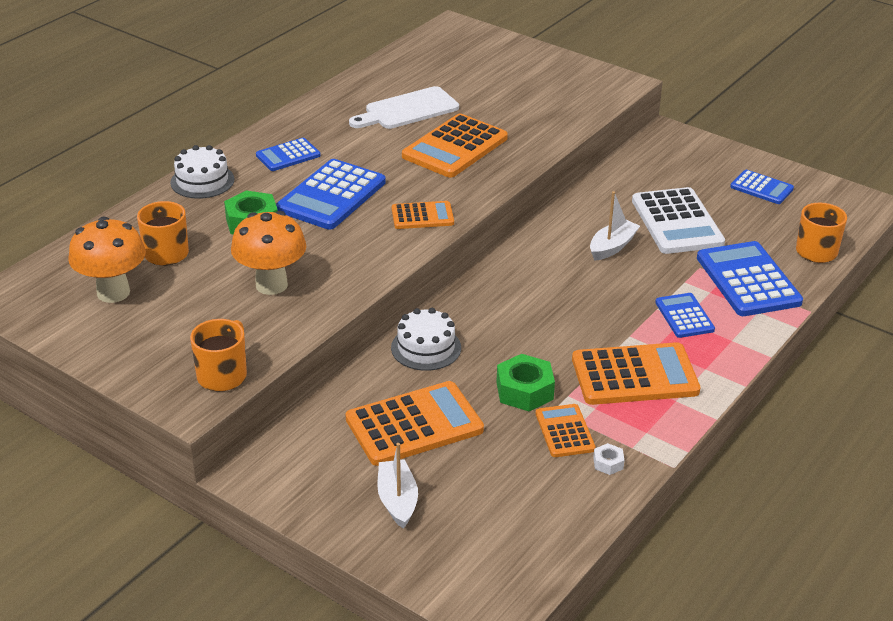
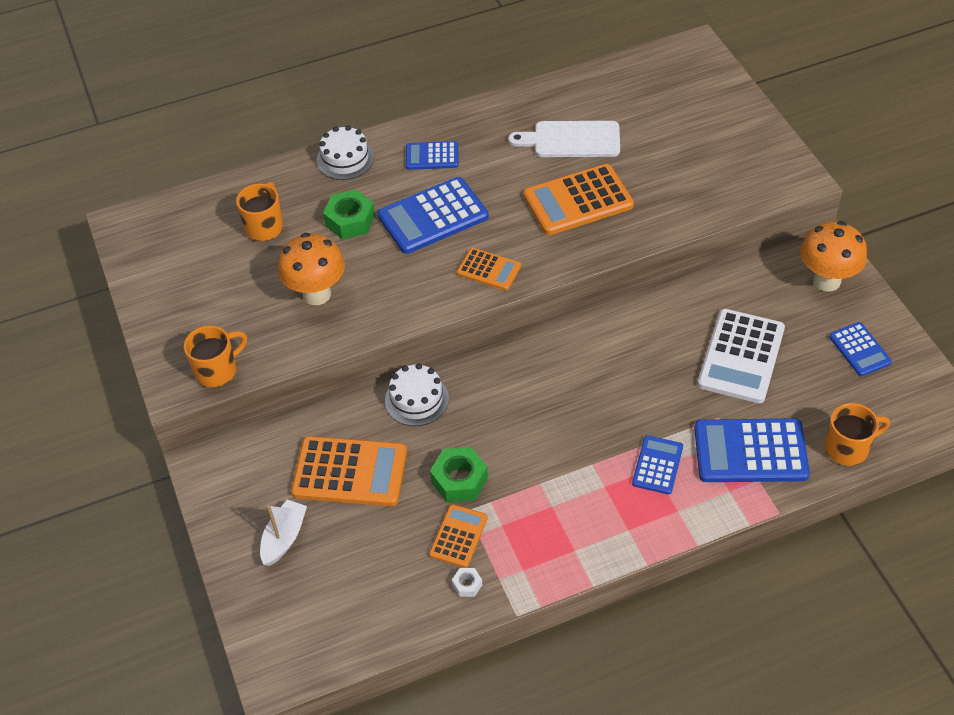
camera: 35 degrees right, 15 degrees up
orange mushroom [69,217,146,303] -> orange mushroom moved to [800,221,867,292]
orange calculator [572,342,701,405] -> none
white boat [590,191,640,261] -> none
blue calculator [697,241,803,316] -> blue calculator turned 105 degrees counterclockwise [694,418,810,482]

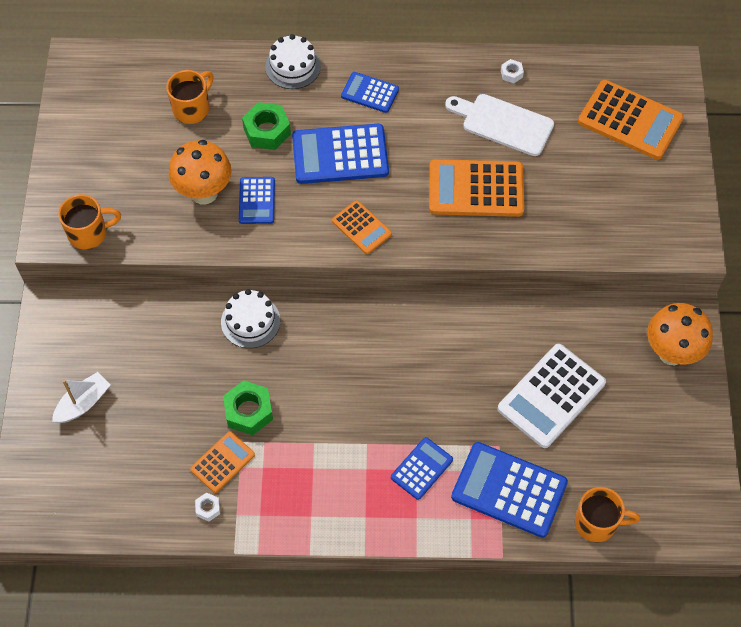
camera: 20 degrees right, 10 degrees up
orange calculator [291,436,407,506] -> orange calculator moved to [578,80,684,160]
blue calculator [829,322,892,376] -> blue calculator moved to [239,177,275,224]
none -> white nut [501,59,524,83]

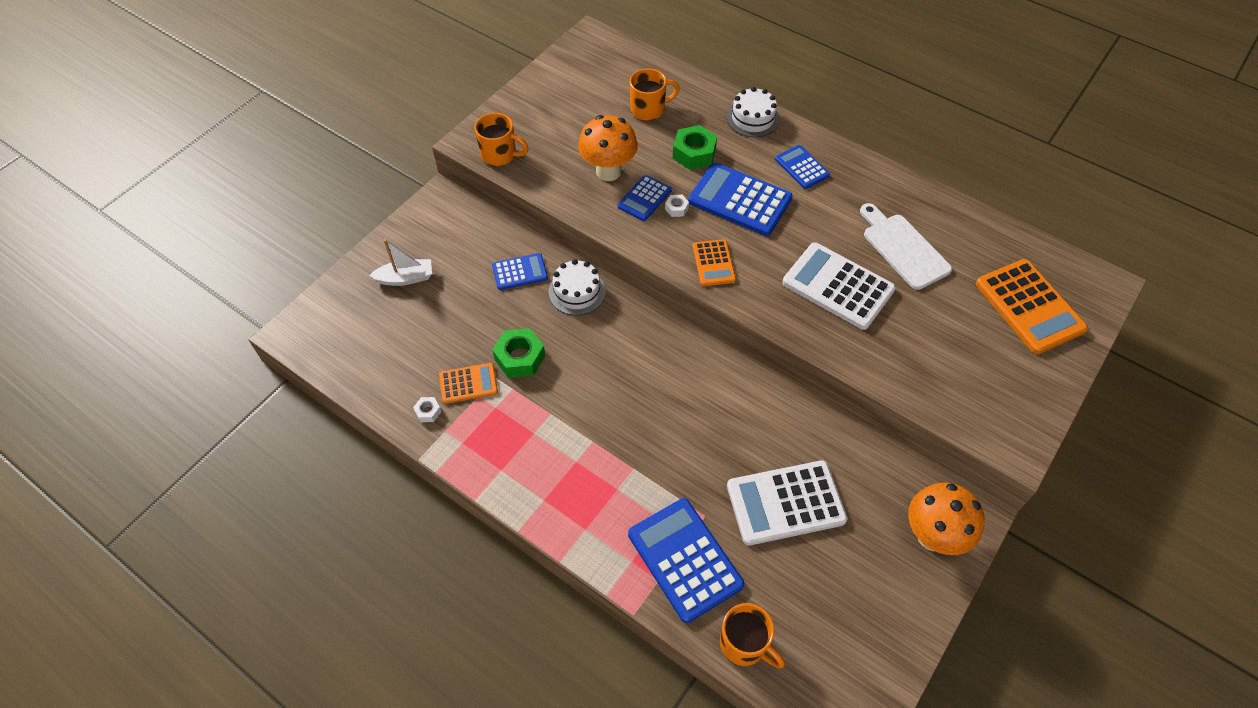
camera: 35 degrees right, 5 degrees down
blue calculator [391,437,453,500] -> blue calculator moved to [492,253,548,290]
orange calculator [429,159,524,217] -> white calculator [782,242,896,330]
white nut [501,59,524,83] -> white nut moved to [665,195,689,217]

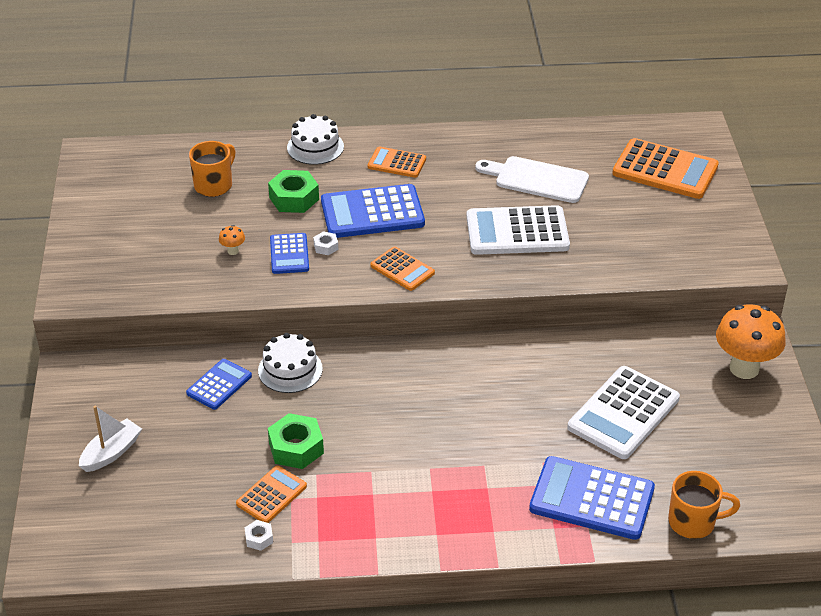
camera: 40 degrees left, 15 degrees down
orange mug [474,113,529,166] -> none
orange mushroom [578,115,638,181] -> orange mushroom [219,225,245,255], size x0.41
blue calculator [775,145,830,189] -> orange calculator [368,146,426,178]

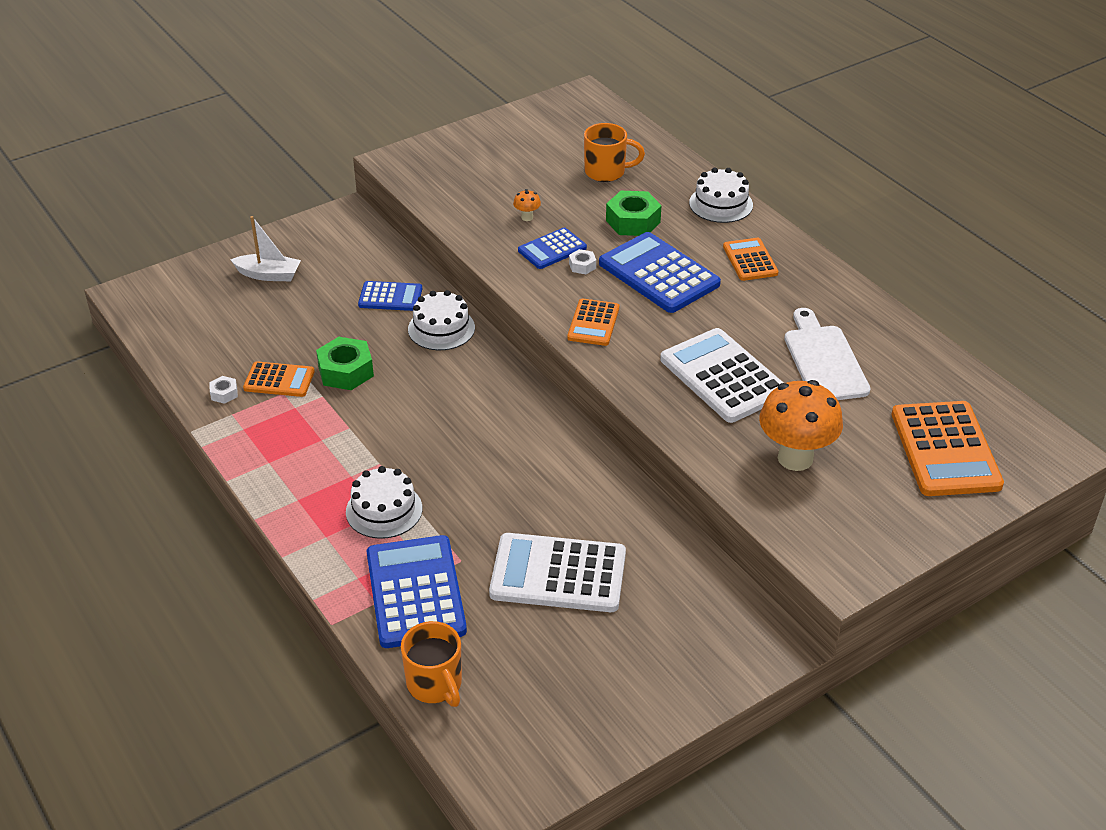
camera: 60 degrees right, 0 degrees up
orange mushroom [716,305,786,379] -> orange mushroom moved to [759,380,843,471]
none -> white cake [346,466,422,539]

